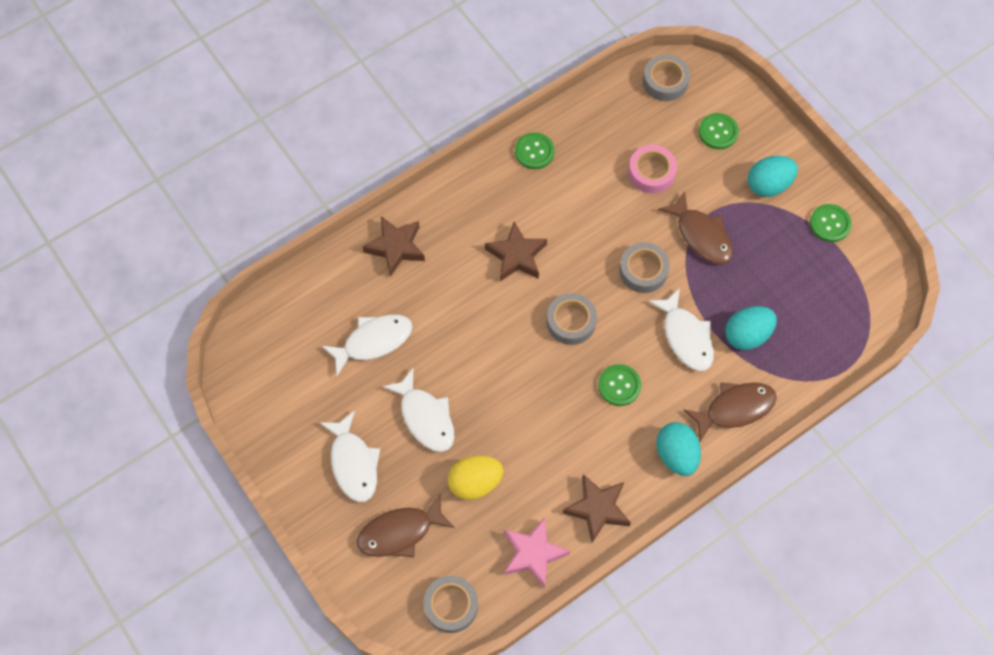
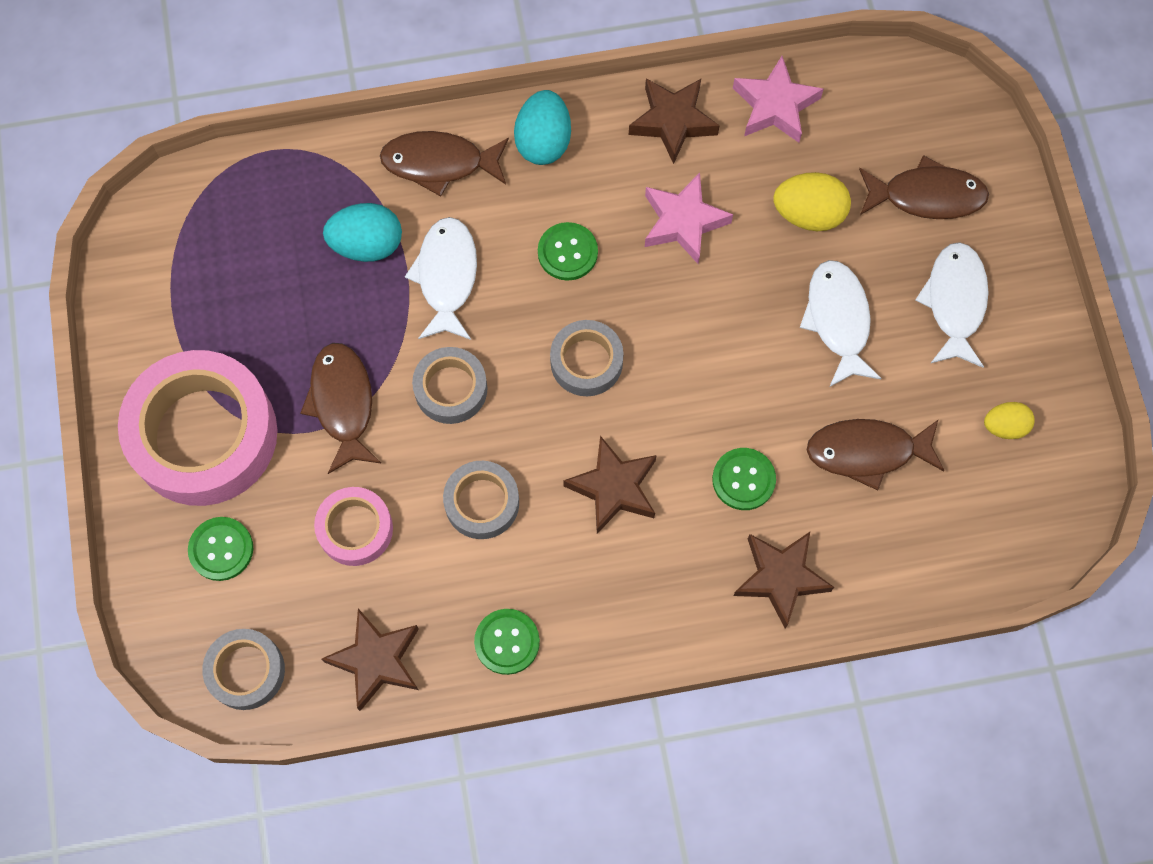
camera: 155 degrees left, 5 degrees up
white fish [322,314,413,376] -> brown fish [807,419,945,490]
grey tape [423,575,478,633] -> grey tape moved to [443,461,519,539]
turquoise egg [748,156,798,197] -> pink tape [118,350,277,506]
green button [810,204,852,242] -> green button moved to [712,448,776,510]
none -> brown star [322,609,419,711]
none -> pink star [645,173,733,264]
none -> yellow egg [984,402,1035,439]

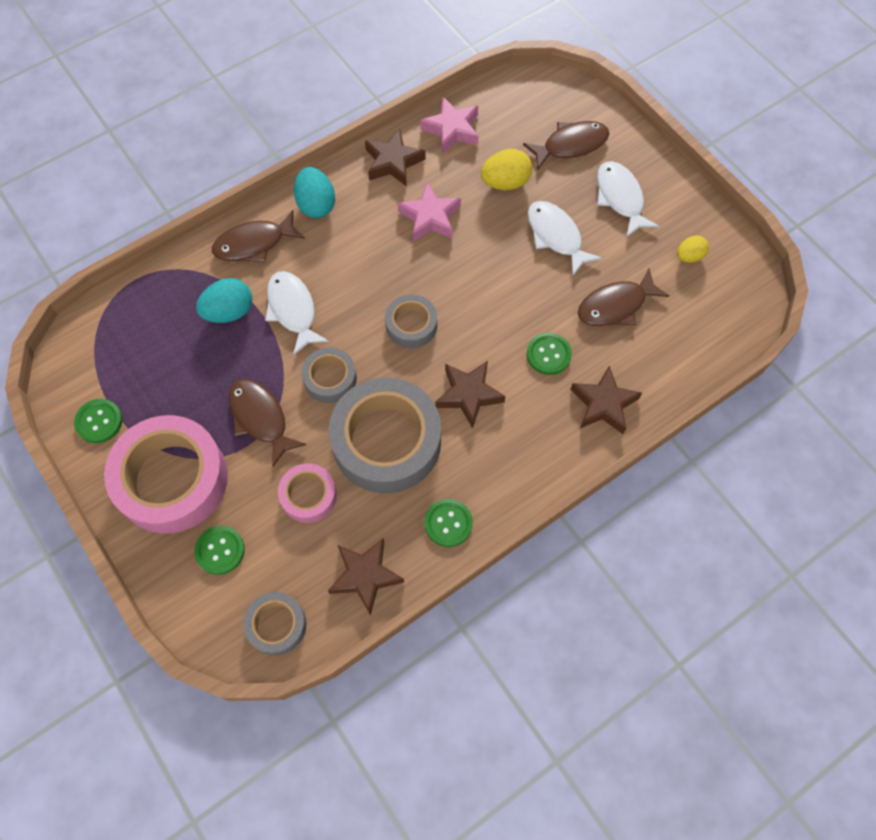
camera: 25 degrees left, 5 degrees down
grey tape [443,461,519,539] -> grey tape [329,377,441,494], size x1.99
green button [538,222,598,281] -> green button moved to [74,399,122,443]

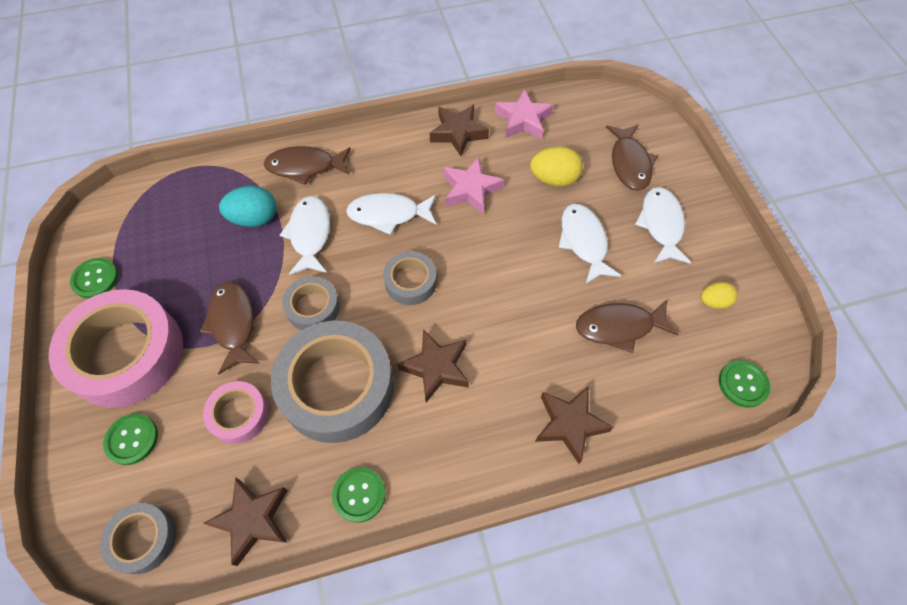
camera: 20 degrees right, 5 degrees down
turquoise egg [294,167,335,218] -> none
brown fish [523,121,609,170] -> brown fish turned 90 degrees clockwise [606,124,657,191]
green button [527,333,572,375] -> green button moved to [719,360,771,408]
none -> white fish [346,193,436,235]

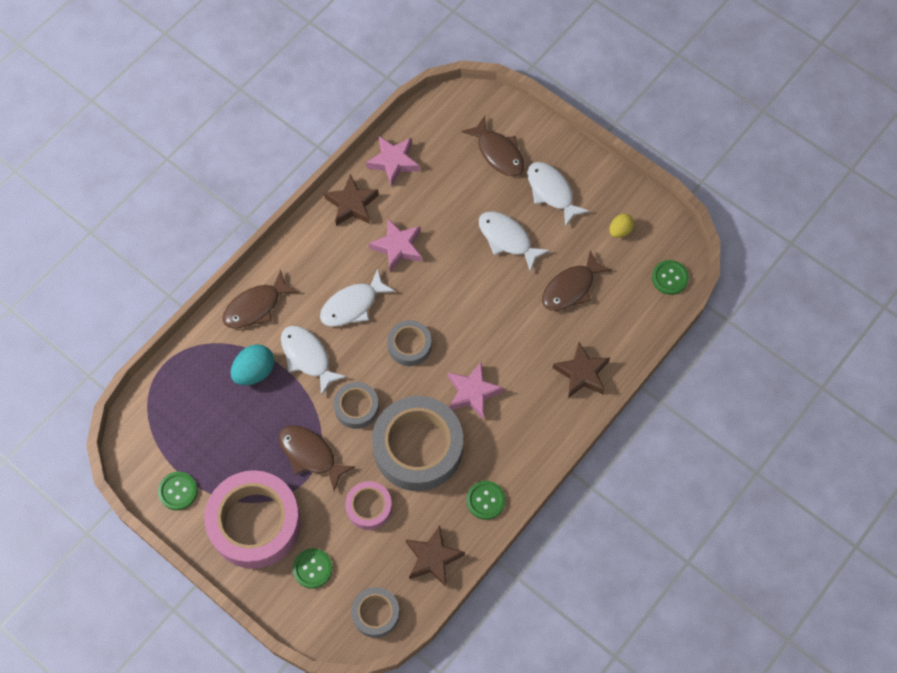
camera: 35 degrees left, 5 degrees up
brown star [397,329,469,402] -> pink star [448,362,504,420]
yellow egg [530,146,583,187] -> none

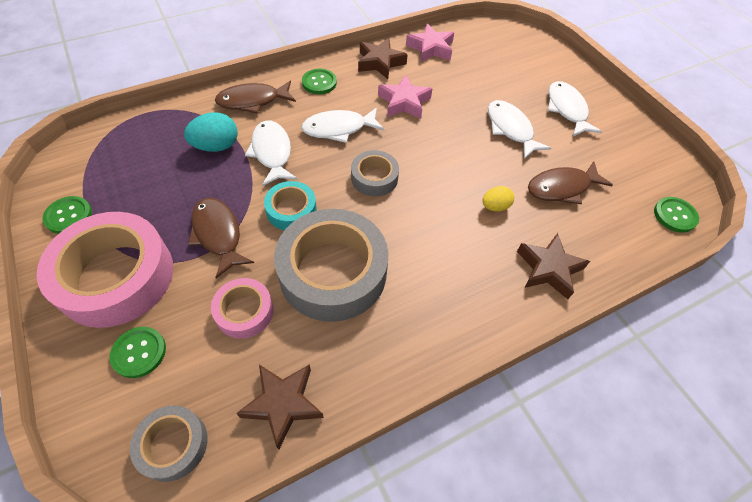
camera: 20 degrees right, 10 degrees down
grey tape [333,382,379,429] -> turquoise tape [264,181,317,230]
pink star [448,362,504,420] -> none
brown fish [461,116,524,176] -> none
green button [466,481,505,520] -> green button moved to [302,69,337,94]
yellow egg [609,214,634,238] -> yellow egg moved to [482,186,514,212]

